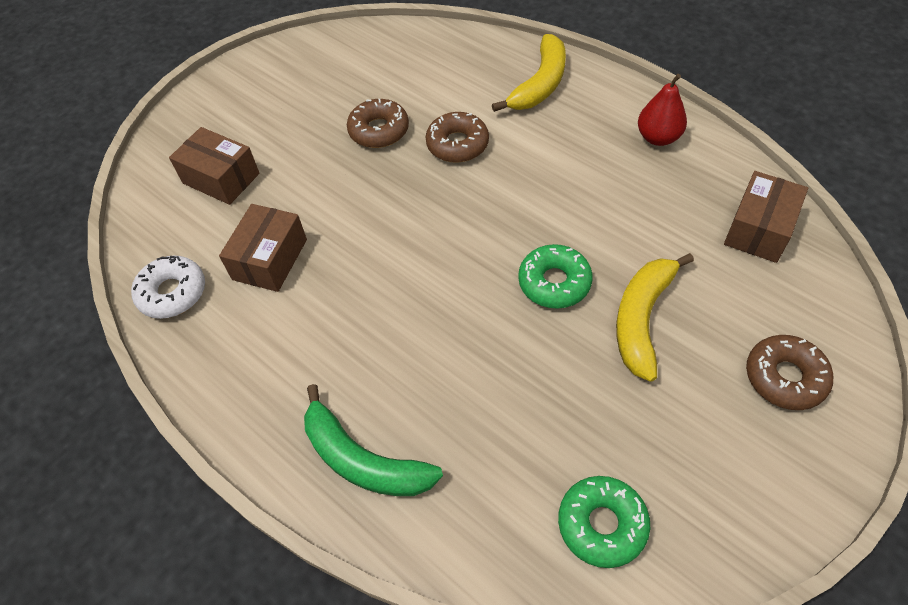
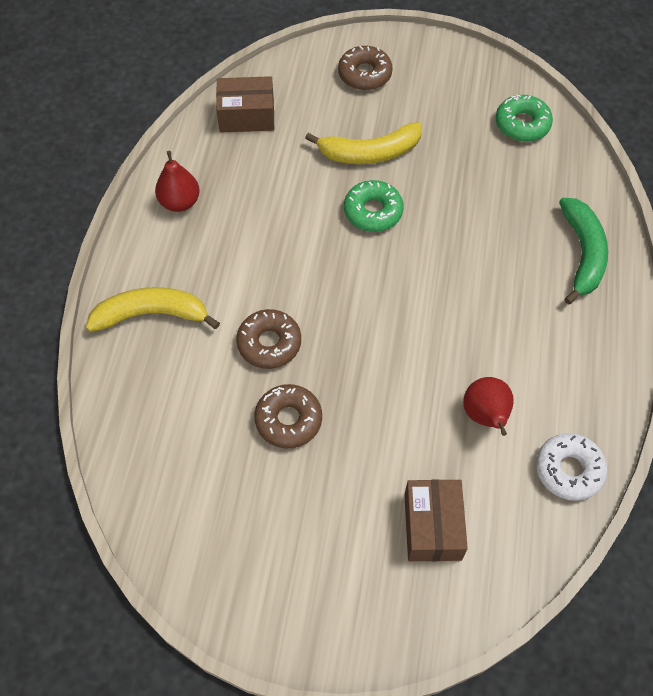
camera: 125 degrees left, 5 degrees up
brown box [219,204,307,292] -> red pear [463,377,514,436]

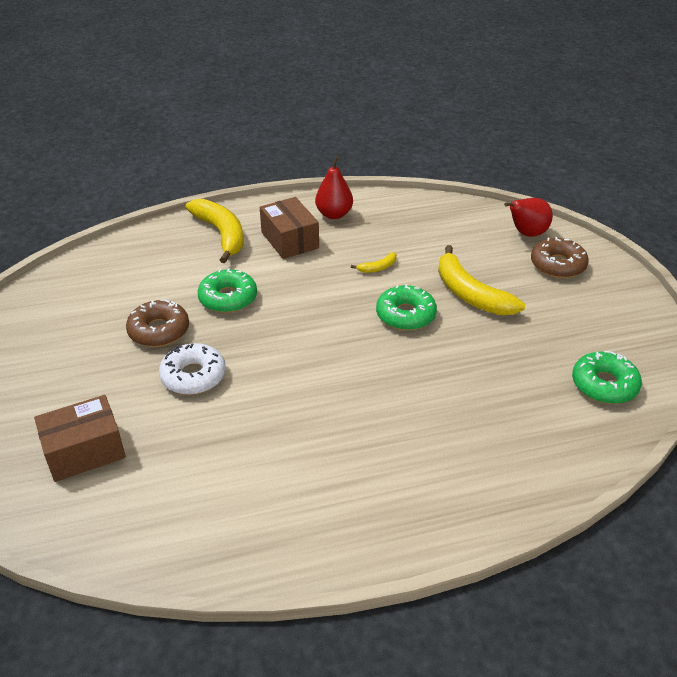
camera: 65 degrees right, 20 degrees down
brown box [216,76,274,132] -> brown box moved to [260,197,319,259]
brown donut [236,309,301,369] -> green donut [198,268,257,313]
red pear [463,377,514,436] -> red pear moved to [504,198,553,237]
white donut [536,433,608,501] -> white donut moved to [159,343,226,395]
green banana [559,198,608,305] -> none
none -> yellow banana [351,252,397,273]

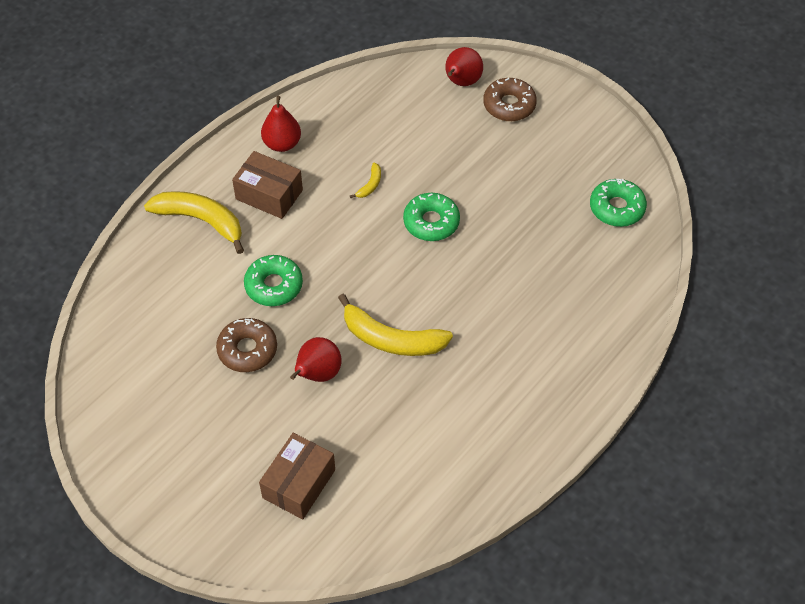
camera: 35 degrees left, 15 degrees up
white donut [159,343,226,395] -> red pear [290,337,342,382]
yellow banana [438,245,525,315] -> yellow banana moved to [338,294,453,356]

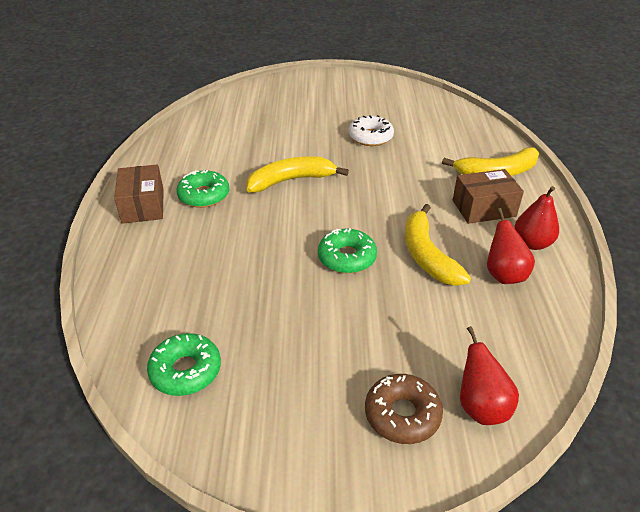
camera: 140 degrees right, 15 degrees down
brown donut [216,318,277,372] -> white donut [348,115,394,146]
green donut [244,255,303,306] -> green donut moved to [176,170,229,208]
brown box [259,433,335,520] -> brown box moved to [114,164,164,224]
red pear [290,337,342,382] -> red pear moved to [487,208,535,284]
yellow banana [350,163,381,198] -> yellow banana [405,204,471,286], size x2.27

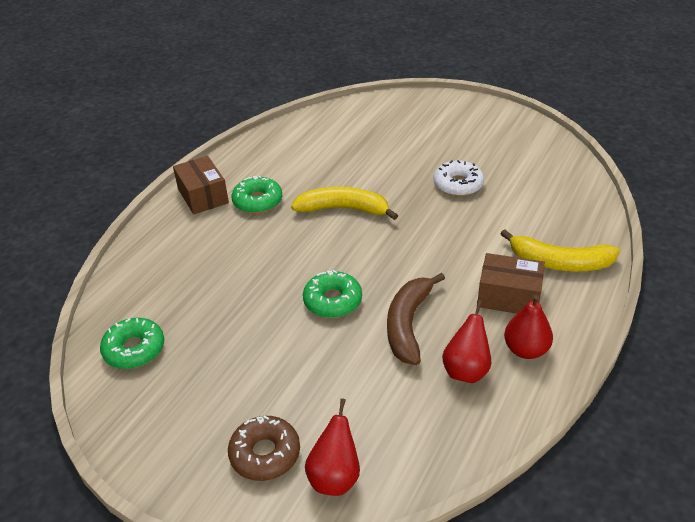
camera: 30 degrees right, 0 degrees up
brown box [114,164,164,224] -> brown box turned 45 degrees counterclockwise [173,156,229,214]
yellow banana [405,204,471,286] -> brown banana [387,273,445,365]

